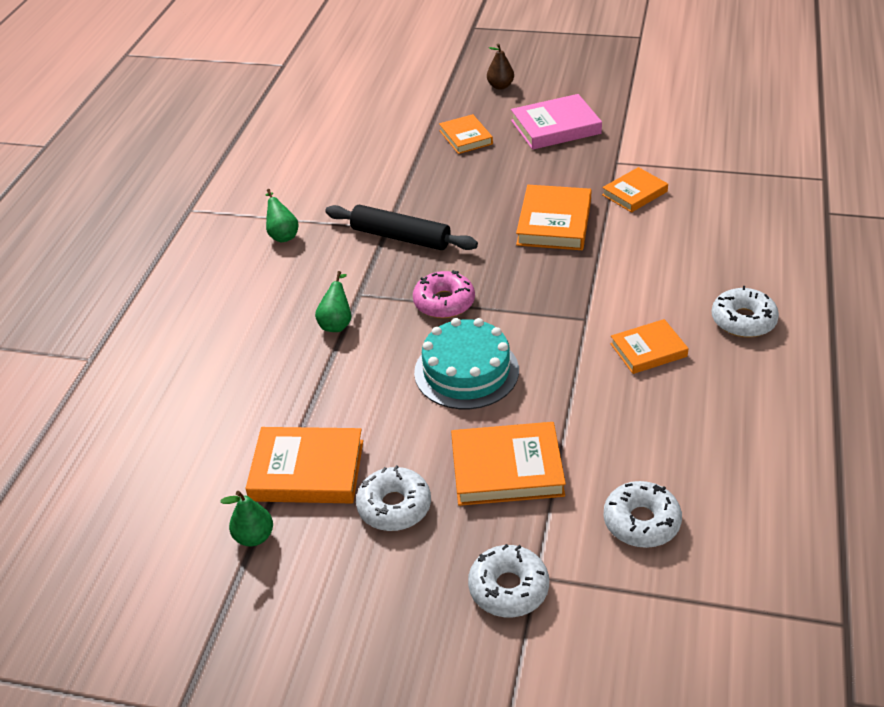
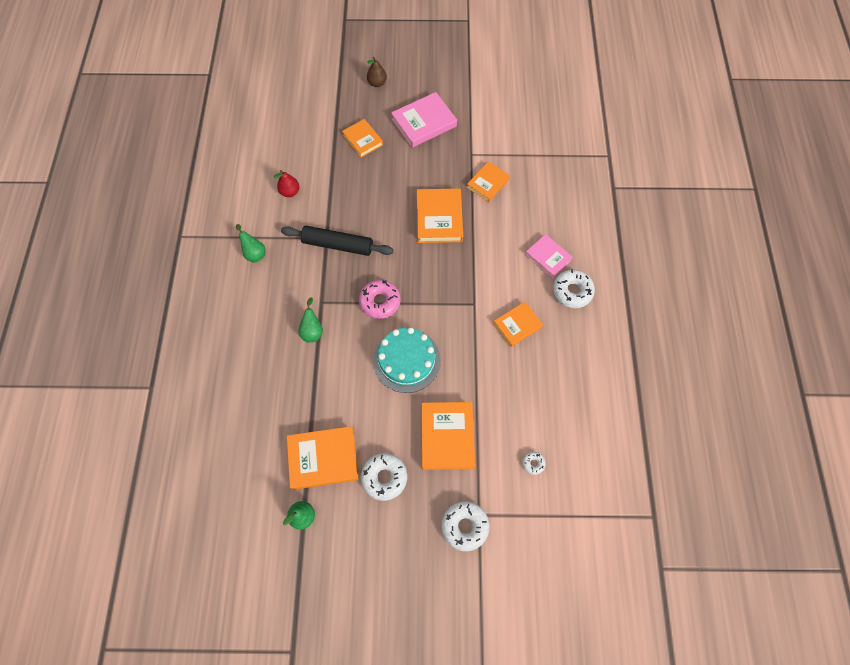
camera: 15 degrees left, 25 degrees up
orange book [451,422,566,506] -> orange book turned 75 degrees counterclockwise [421,402,475,470]
white donut [603,481,682,548] -> white donut [522,451,545,475], size x0.50
none -> red pear [274,170,299,197]
none -> pink book [525,234,573,278]

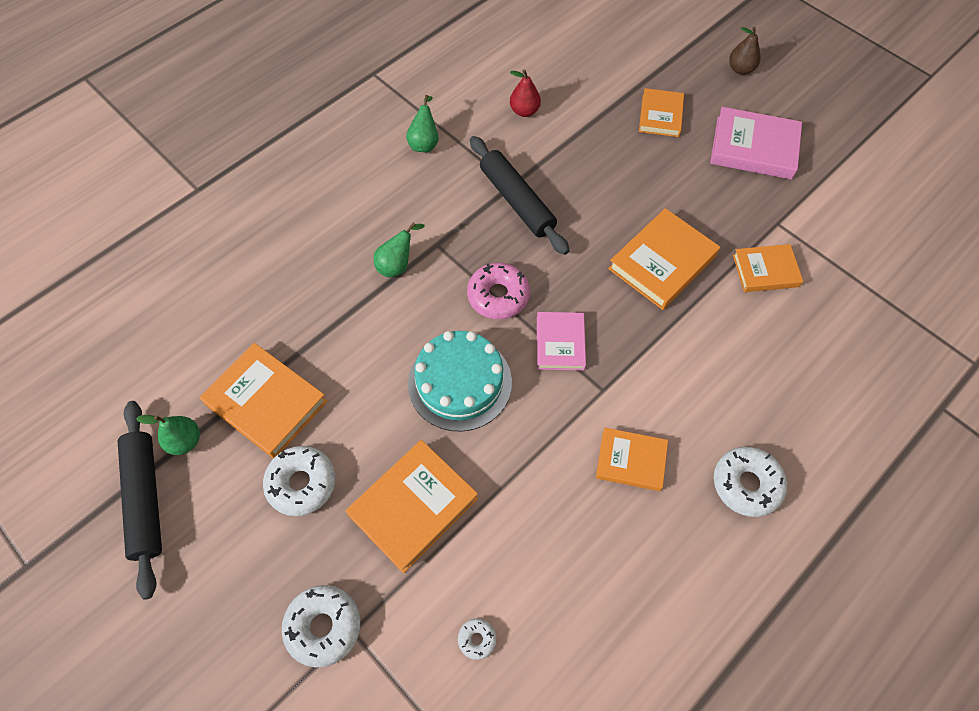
camera: 45 degrees right, 5 degrees down
pink book [525,234,573,278] -> pink book moved to [537,312,586,371]
none -> black rolling pin [118,401,162,600]

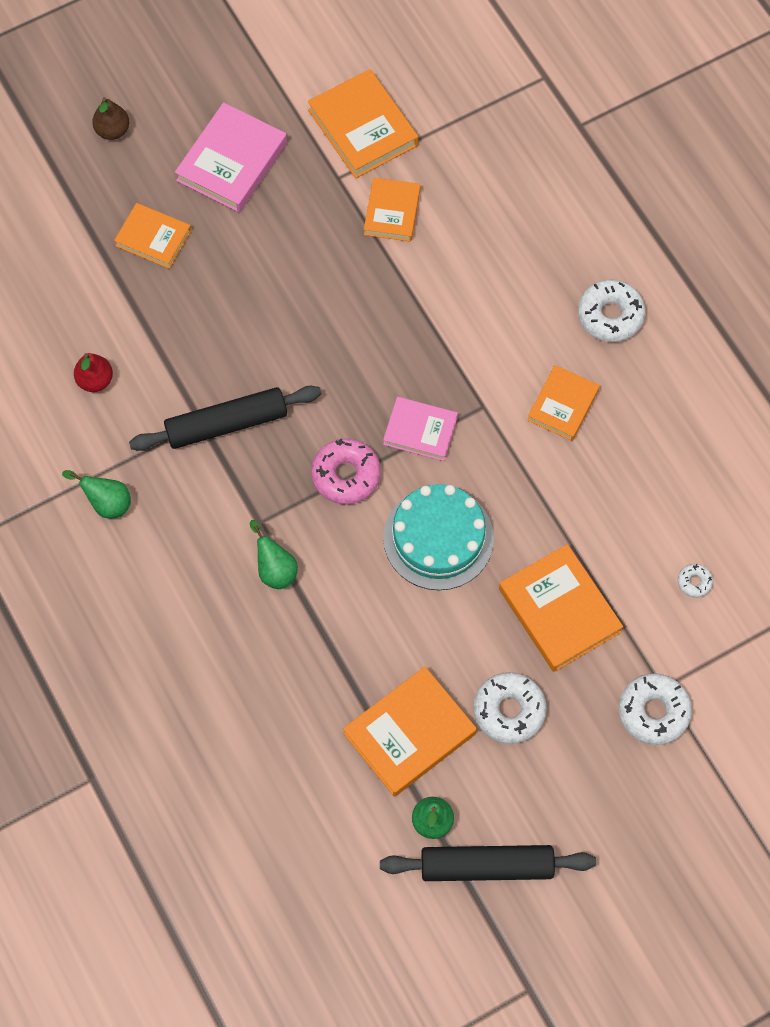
camera: 75 degrees left, 5 degrees up
orange book [608,208,720,310] -> orange book moved to [308,69,418,178]

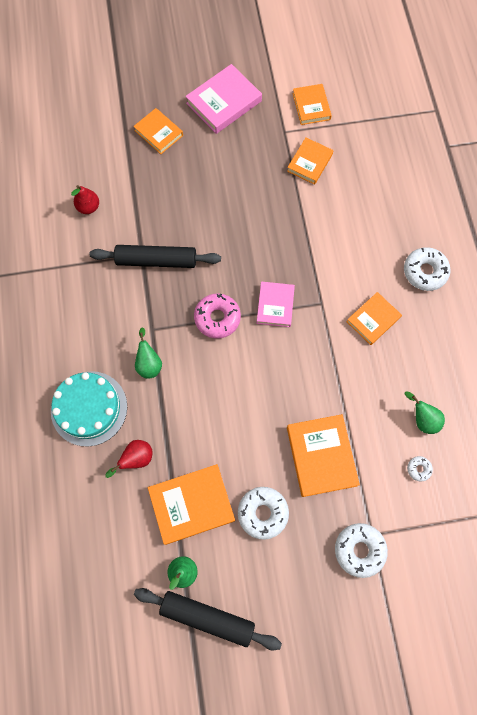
camera: 20 degrees right, 5 degrees up
green pear [62,470,131,518] -> green pear moved to [405,391,445,434]
brown pear [92,97,129,140] -> none
orange book [308,69,418,178] -> orange book [292,84,332,125], size x0.64
pink book [383,397,458,461] -> pink book turned 60 degrees clockwise [257,281,295,327]
turquoise cake [383,484,494,590] -> turquoise cake moved to [51,371,127,447]
none -> red pear [105,440,153,478]

